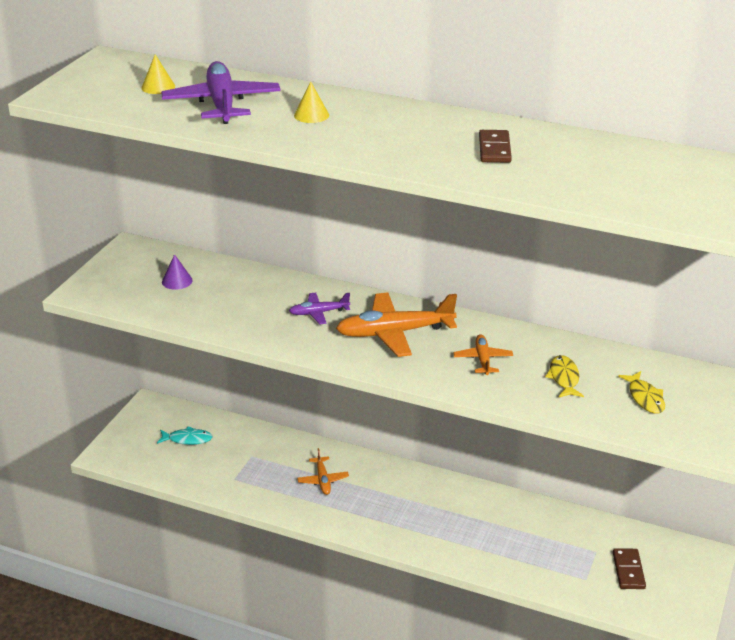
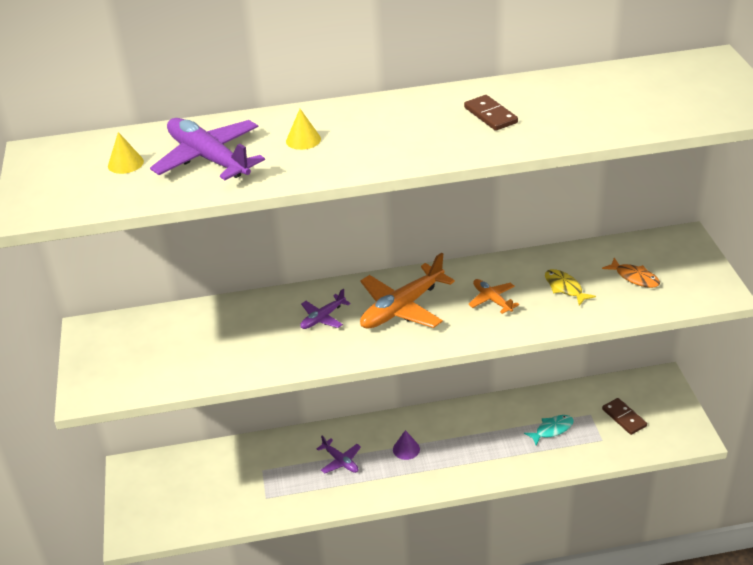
camera: 30 degrees left, 5 degrees up
turquoise fish [157,426,213,445] -> turquoise fish moved to [524,415,574,445]
purple cone [162,254,193,290] -> purple cone moved to [393,430,420,460]
orange plane [297,448,349,495] -> purple plane [317,436,361,473]
yellow fish [618,371,665,414] -> orange fish [602,258,660,288]

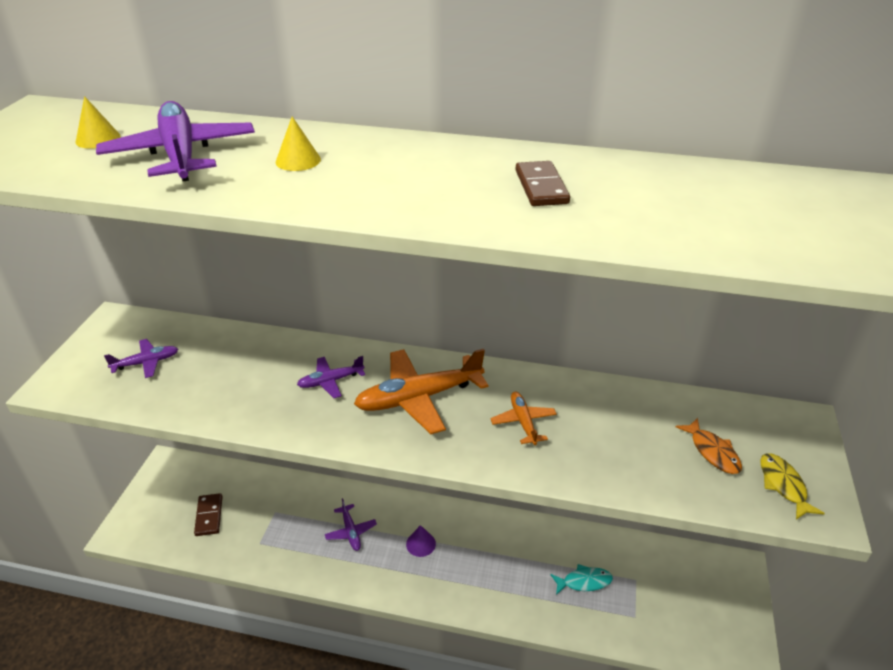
camera: 20 degrees right, 0 degrees up
yellow fish [545,269,596,306] -> yellow fish moved to [760,453,825,520]
brown domino [602,398,647,435] -> brown domino moved to [194,493,223,536]
none -> purple plane [104,339,178,378]

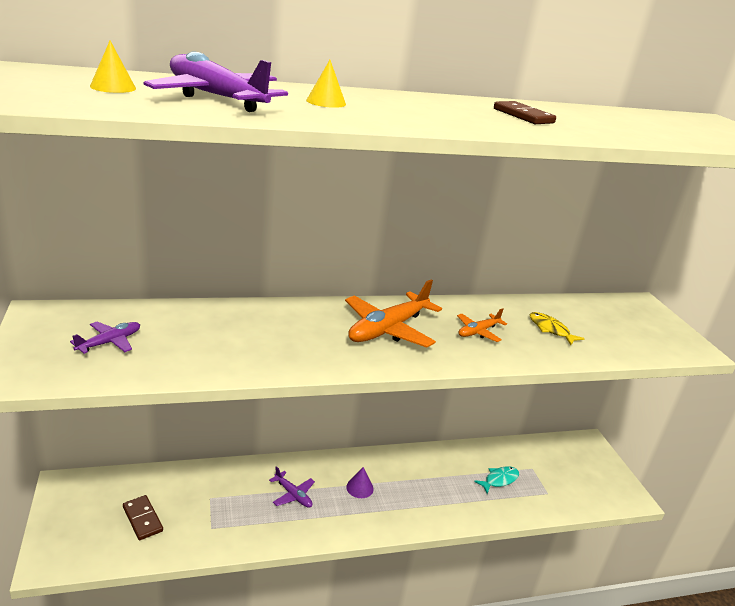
camera: 30 degrees left, 10 degrees down
purple plane [297,356,365,398] -> none
orange plane [490,392,557,445] -> orange plane turned 90 degrees counterclockwise [457,308,507,342]
orange fish [676,418,742,474] -> none
yellow fish [760,453,825,520] -> yellow fish moved to [529,312,585,345]

